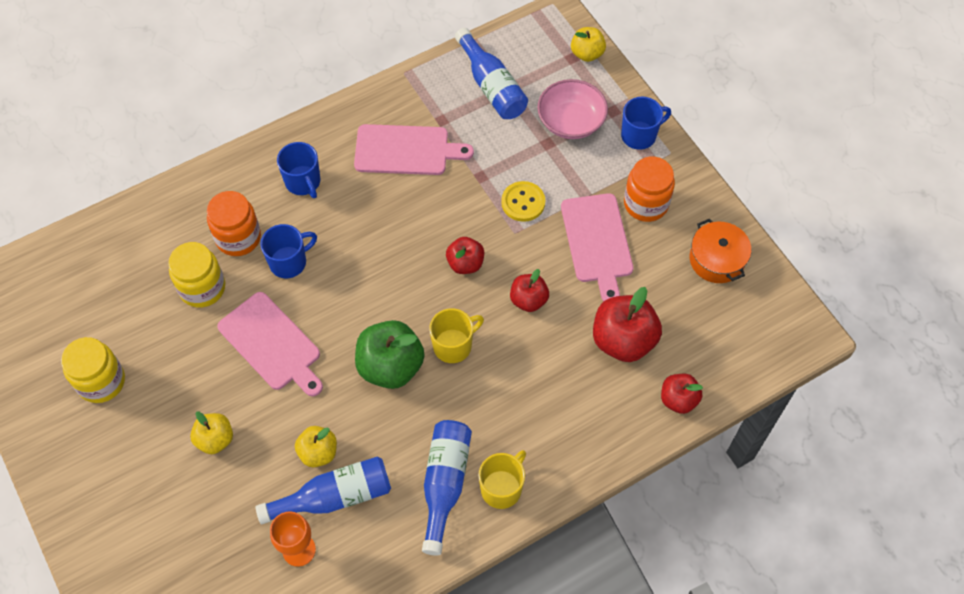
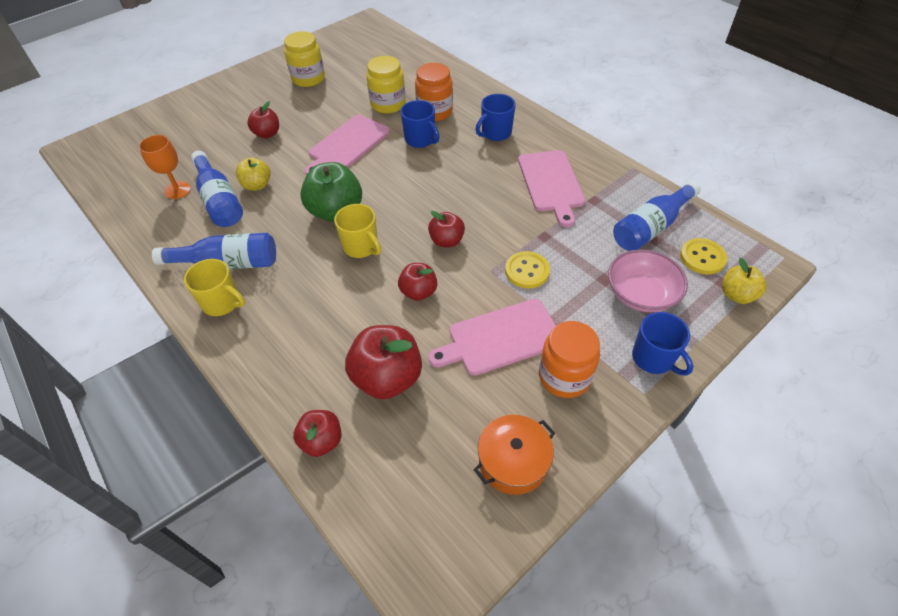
camera: 80 degrees right, 10 degrees down
yellow apple [190,412,233,454] -> red apple [247,101,279,139]
none -> yellow button [680,238,727,275]

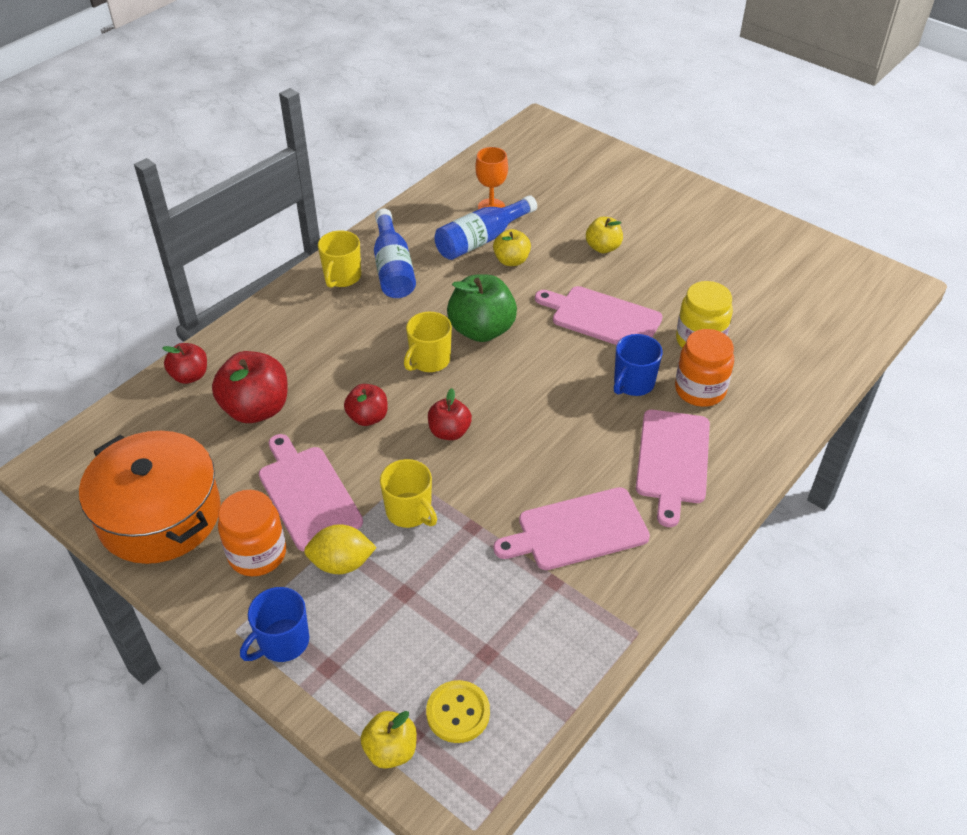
camera: 80 degrees right, 5 degrees down
red apple [247,101,279,139] -> yellow apple [586,217,623,253]
yellow jar [284,31,325,87] -> none
orange pot [474,415,555,495] -> orange pot [79,431,221,564], size x1.78
blue mug [476,94,516,141] -> pink cutting board [636,410,710,527]
yellow button [505,251,550,289] -> yellow mug [380,459,437,528]
pink bowl [608,249,688,312] -> none
blue bottle [613,181,701,251] -> none
none -> yellow lemon [304,524,377,574]

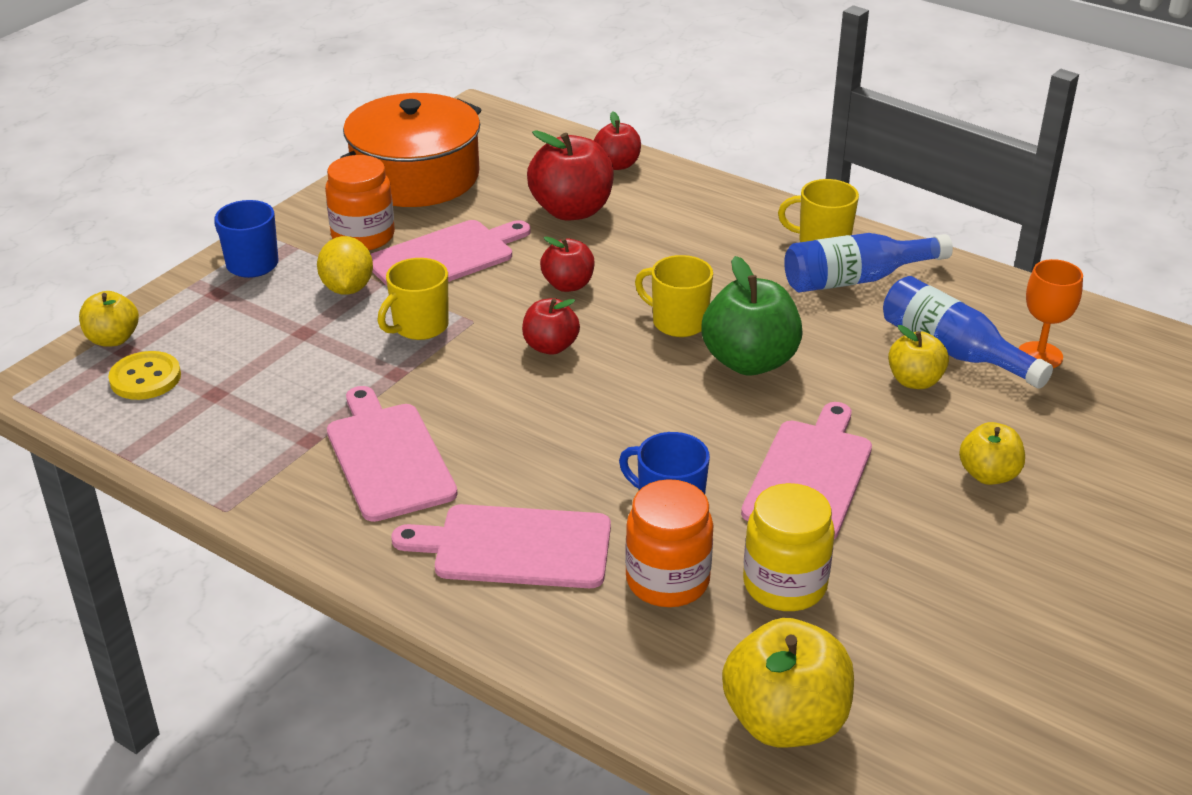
camera: 85 degrees right, 10 degrees down
none -> yellow apple [722,618,854,748]

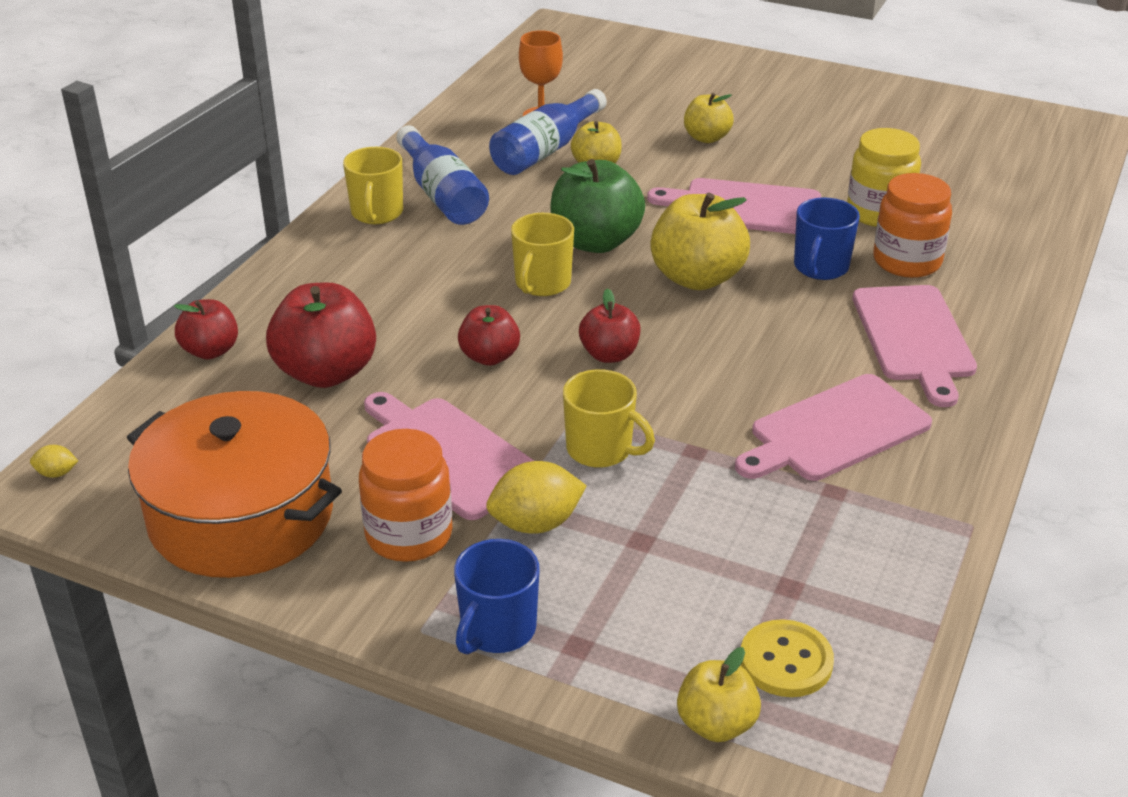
camera: 100 degrees left, 0 degrees up
yellow apple [722,618,854,748] -> yellow apple moved to [650,193,750,290]
none -> yellow lemon [30,445,78,478]

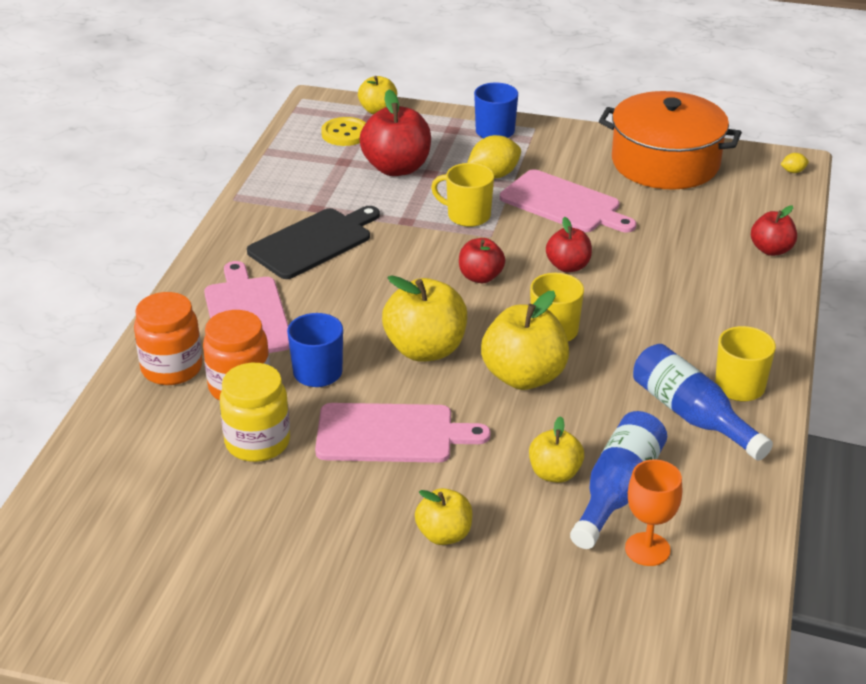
camera: 170 degrees right, 0 degrees up
red apple [266,283,376,388] -> red apple moved to [360,90,431,176]
orange jar [359,429,453,562] -> orange jar moved to [134,292,202,385]
green apple [550,159,645,253] -> yellow apple [481,291,569,390]
pink cutting board [735,374,932,481] -> black cutting board [247,206,380,279]

